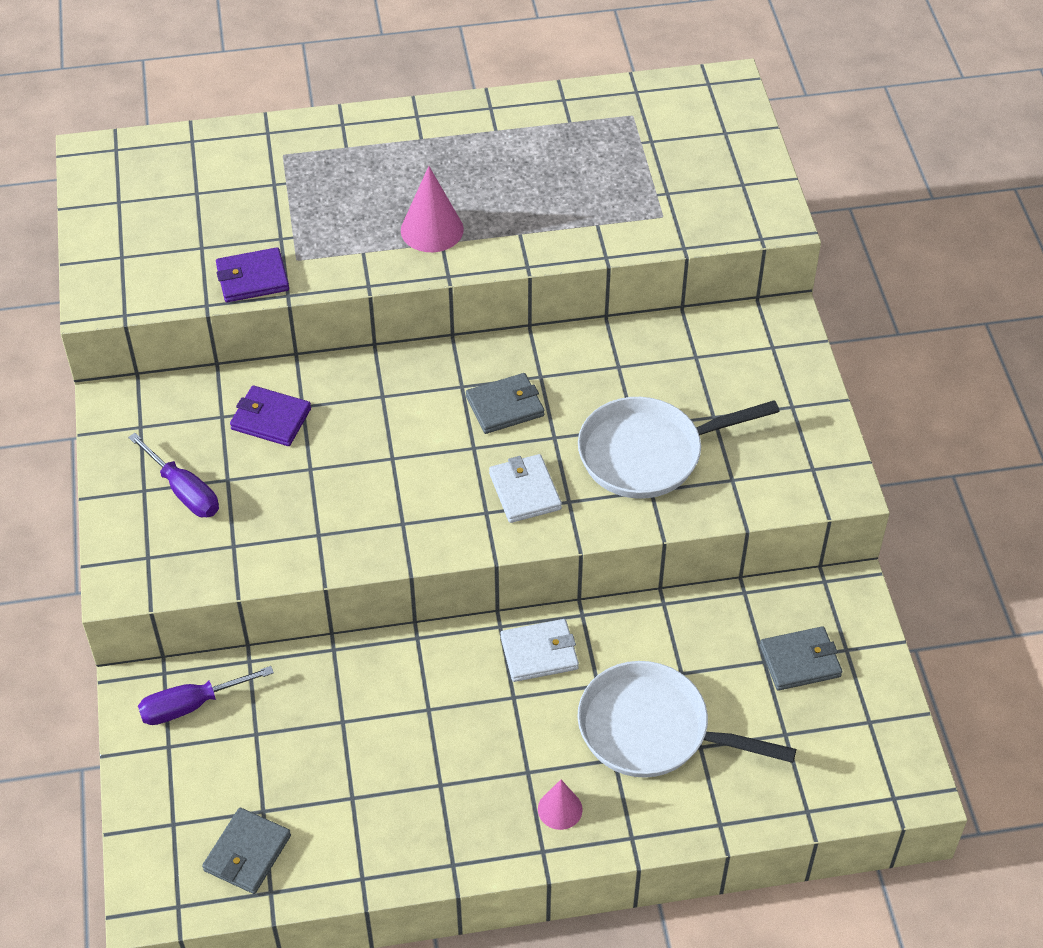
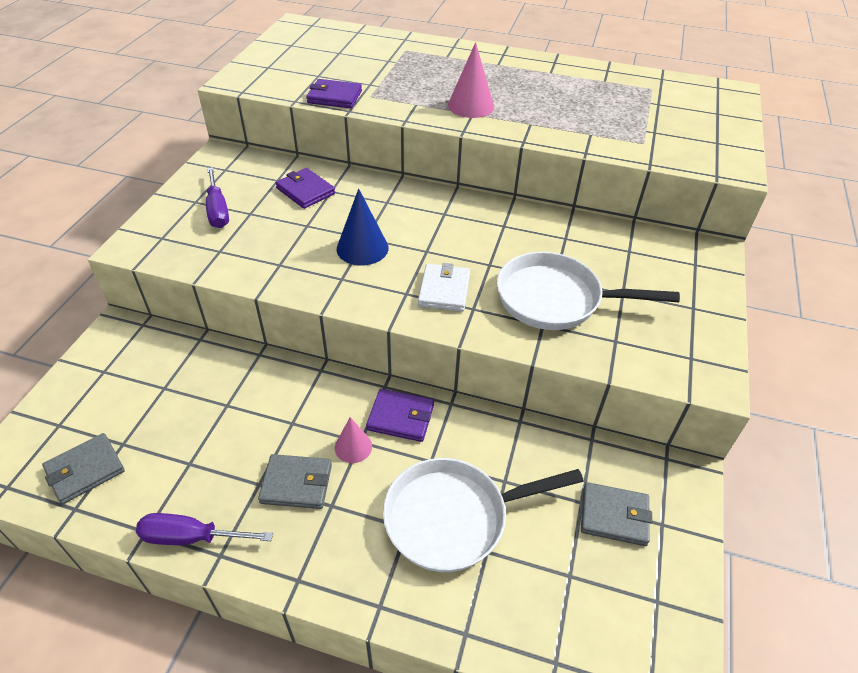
camera: 25 degrees right, 5 degrees down
purple screwdriver [138,666,274,725] -> purple screwdriver moved to [136,513,273,545]
grey wallet [466,373,544,434] -> grey wallet moved to [258,454,332,509]
white wallet [500,619,579,682] -> purple wallet [366,389,434,442]
pink cone [538,780,583,830] -> pink cone moved to [335,417,372,463]
white pan [577,661,796,778] -> white pan turned 60 degrees counterclockwise [383,458,584,572]
none -> blue cone [337,188,388,265]

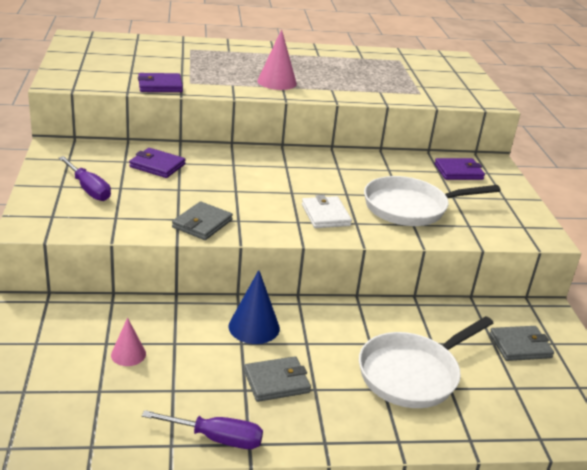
camera: 25 degrees left, 15 degrees down
grey wallet [42,433,125,504] -> grey wallet moved to [172,201,233,240]
purple screwdriver [136,513,273,545] -> purple screwdriver turned 150 degrees counterclockwise [142,410,263,449]
pink cone [335,417,372,463] -> pink cone moved to [111,318,146,366]
blue cone [337,188,388,265] -> blue cone moved to [228,270,280,344]
purple wallet [366,389,434,442] -> purple wallet moved to [435,158,485,180]

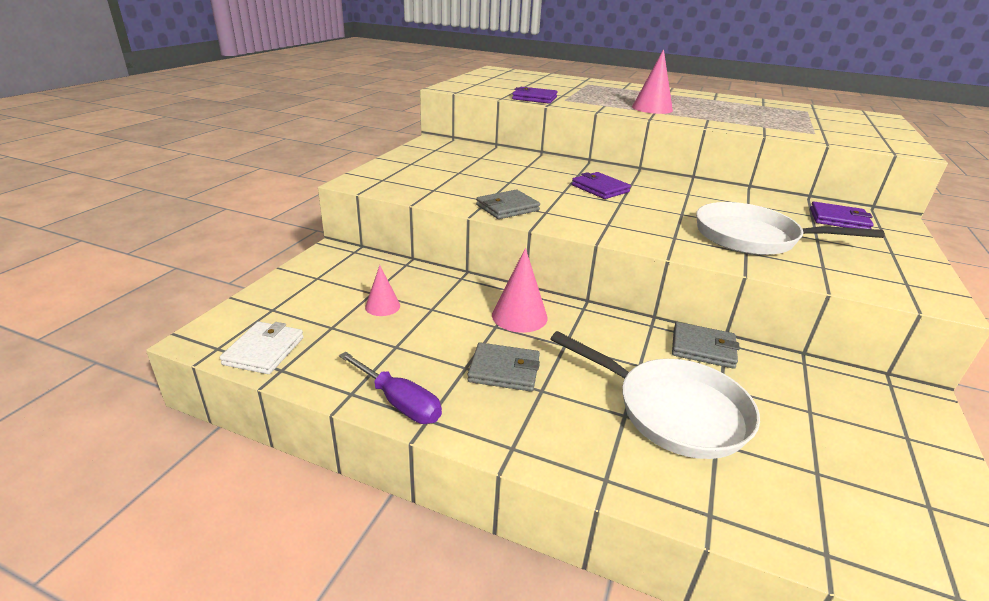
camera: 30 degrees right, 0 degrees up
purple screwdriver [59,156,111,201] -> none
purple wallet [129,148,186,178] -> purple wallet moved to [572,172,631,199]
blue cone [228,270,280,344] -> pink cone [492,248,548,333]
white wallet [302,195,352,228] -> white wallet moved to [220,322,304,374]
white pan [359,316,494,408] -> white pan turned 135 degrees counterclockwise [551,331,760,459]
grey wallet [489,326,554,361] -> grey wallet moved to [672,322,740,369]

